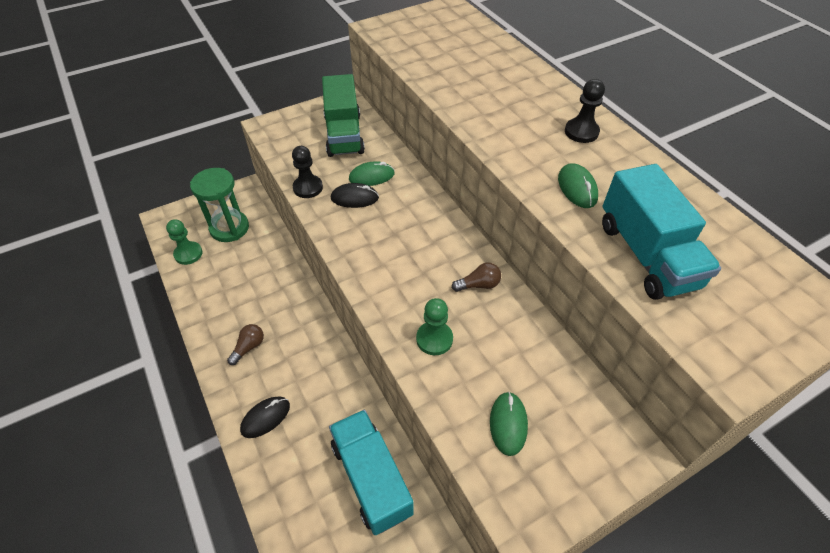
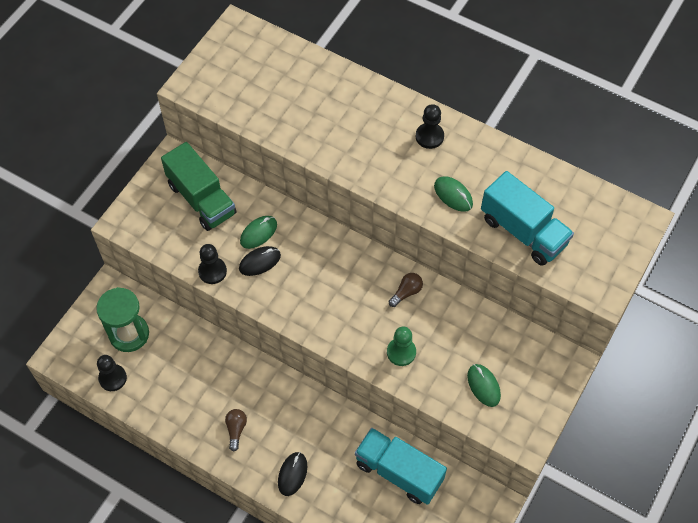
camera: 30 degrees left, 10 degrees up
green pawn [166,219,202,265] -> black pawn [97,355,127,391]

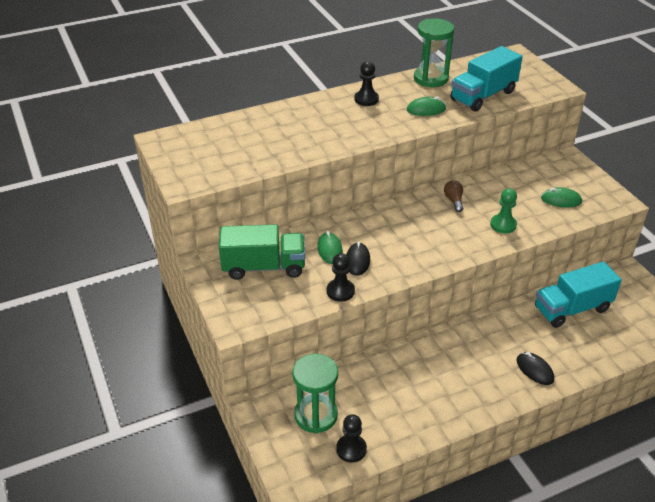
camera: 55 degrees left, 20 degrees down
brown light bulb [225,409,247,452] -> none
turquoise truck [481,171,574,266] -> turquoise truck turned 150 degrees clockwise [450,46,523,112]
none -> green hourglass [414,18,454,87]

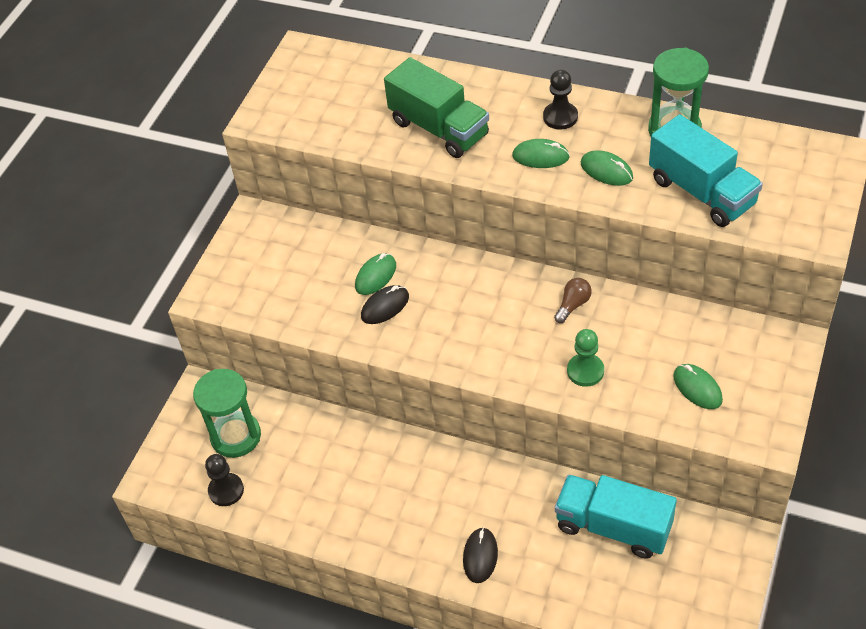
camera: 50 degrees right, 10 degrees up
green truck [219,224,305,280] -> green truck moved to [384,57,489,158]
black pawn [327,253,355,302] -> none
turquoise truck [450,46,523,112] -> turquoise truck turned 135 degrees counterclockwise [649,114,763,227]
none -> green mouse [512,139,570,168]

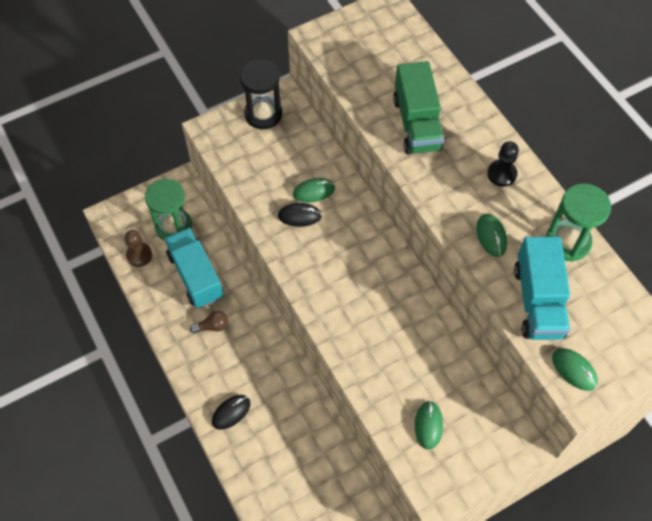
camera: 35 degrees right, 10 degrees up
black pawn [205,454,244,506] -> brown pawn [125,230,152,267]
green mouse [512,139,570,168] -> green mouse moved to [552,348,598,391]
brown light bulb [554,278,592,323] -> brown light bulb moved to [190,311,228,333]
turquoise truck [555,475,677,558] -> turquoise truck moved to [164,228,223,308]
green pawn [567,329,604,387] -> none
none -> black hourglass [239,59,282,129]

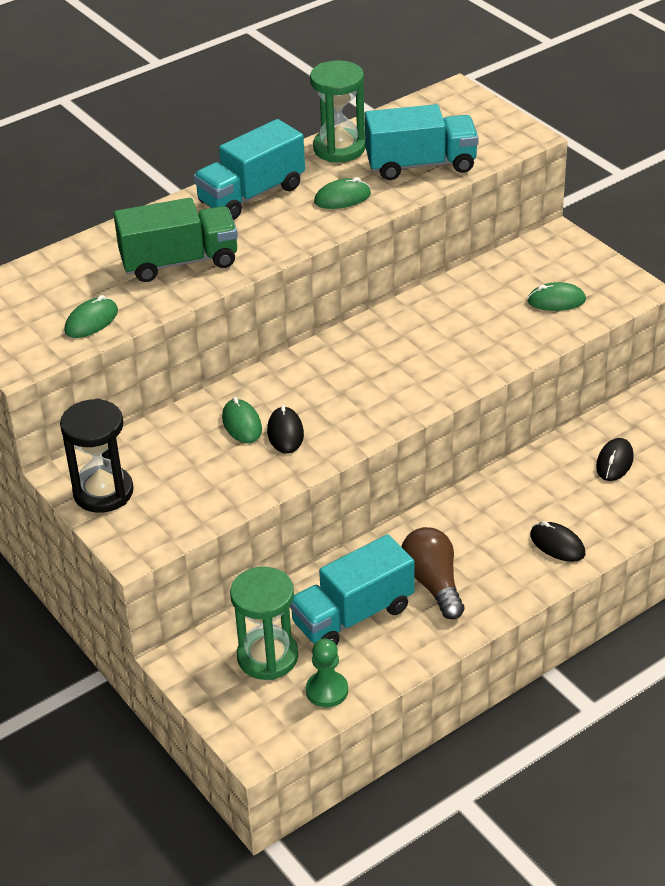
camera: 95 degrees left, 20 degrees down
brown pawn [125,230,152,267] -> green pawn [306,638,348,707]
brown light bulb [190,311,228,333] -> brown light bulb [401,527,465,620], size x1.76
black pawn [487,141,519,187] -> turquoise truck [193,119,305,220]
green mouse [552,348,598,391] -> green mouse moved to [64,295,118,338]
none -> black mouse [596,438,634,481]

